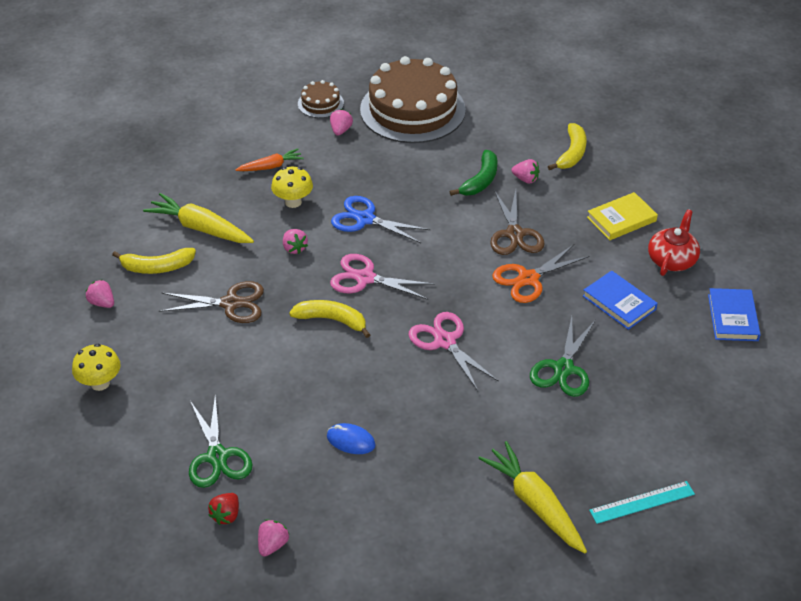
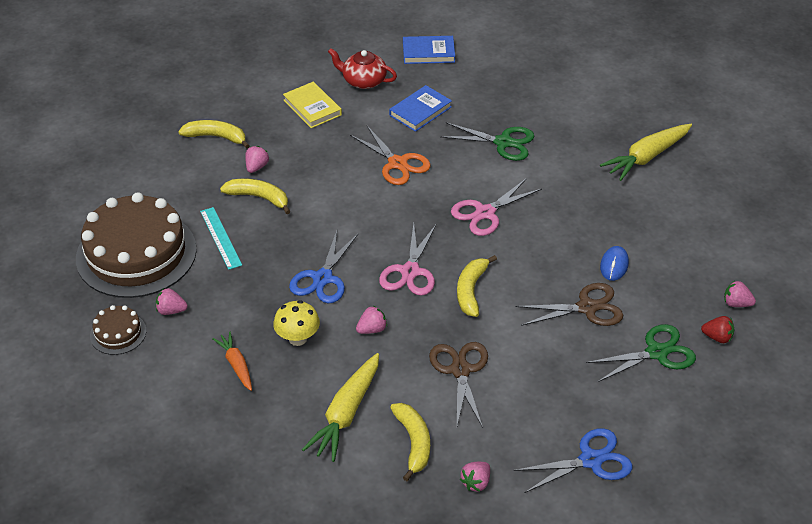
camera: 95 degrees left, 0 degrees up
yellow mushroom [72,344,121,391] -> blue scissors [514,428,632,493]
green banana [450,150,498,196] -> yellow banana [220,179,291,214]
brown scissors [490,190,545,255] -> brown scissors moved to [515,283,624,326]
turquoise ruler [589,481,695,524] -> turquoise ruler moved to [200,207,242,270]

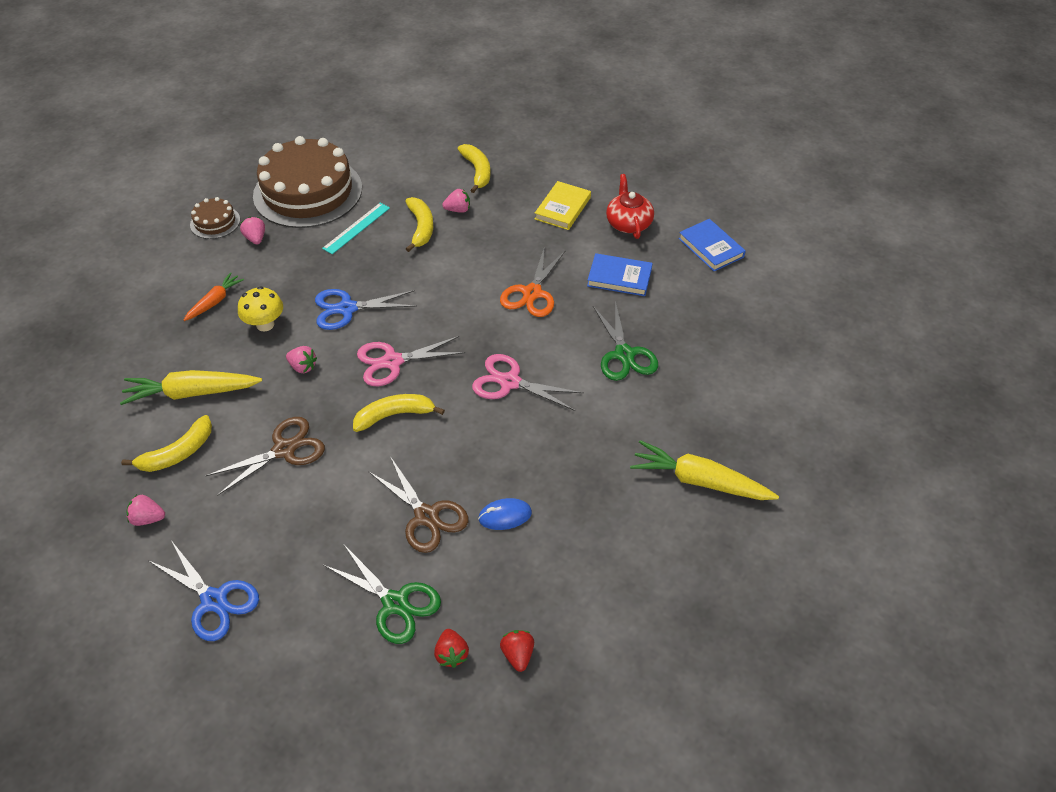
camera: 60 degrees right, 5 degrees up
pink strawberry [724,281,756,307] -> red strawberry [500,630,534,672]

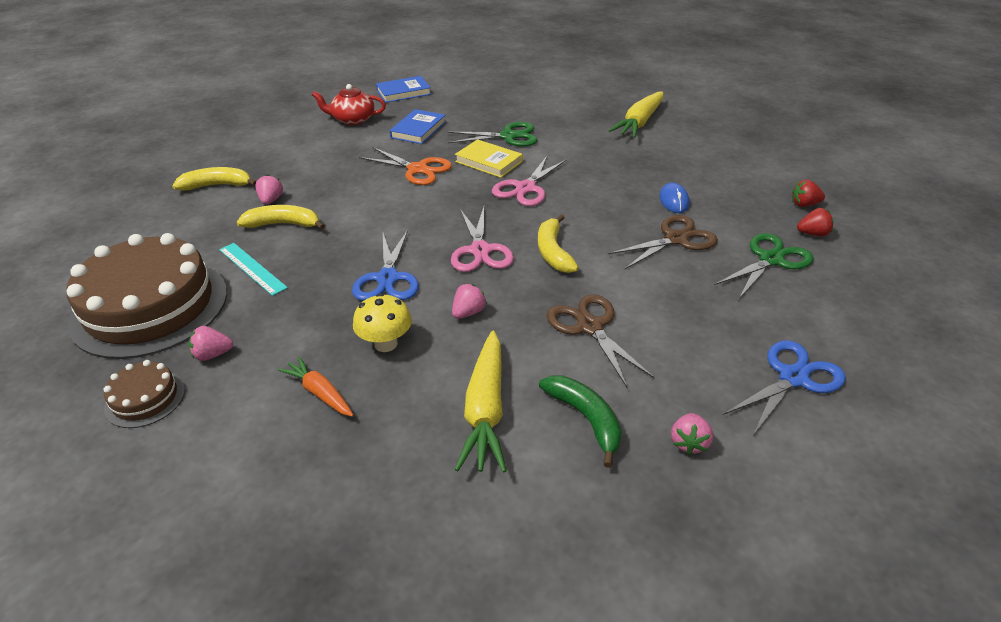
camera: 80 degrees left, 10 degrees down
yellow banana [121,415,212,472] -> green banana [539,375,622,468]
yellow book [535,181,591,230] -> yellow book moved to [455,139,523,178]

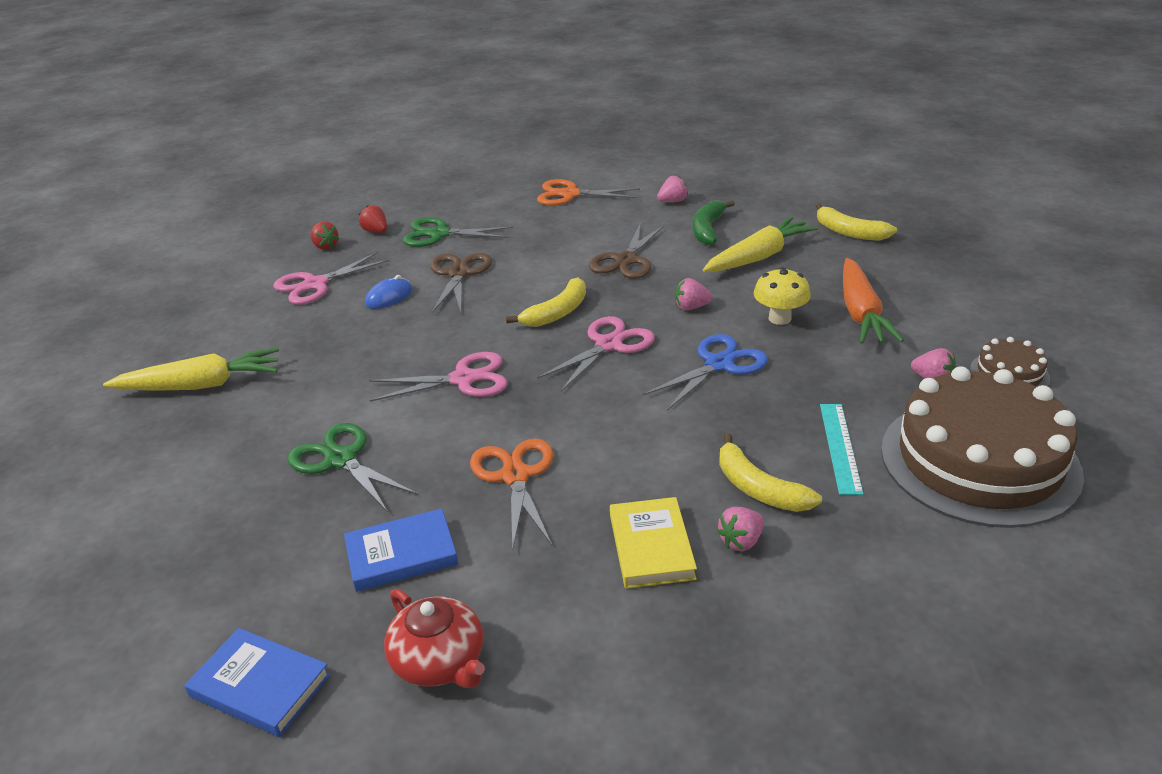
camera: 130 degrees left, 5 degrees down
yellow banana [172,167,256,190] -> yellow banana moved to [816,203,897,241]
orange carrot [278,356,354,417] -> orange carrot [843,258,904,344], size x1.69
yellow book [455,139,523,178] -> yellow book moved to [610,497,697,589]
brown scissors [608,215,718,269] -> brown scissors turned 75 degrees clockwise [430,253,492,313]
blue scissors [723,340,846,436] -> orange scissors [537,179,640,206]
none -> pink scissors [274,252,391,305]

